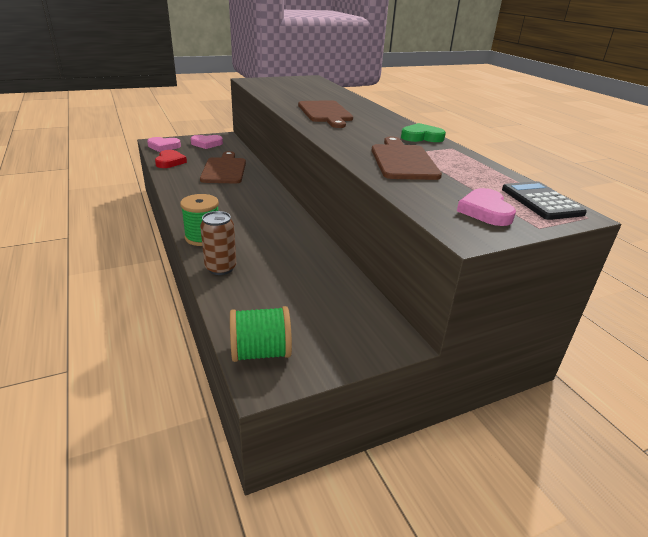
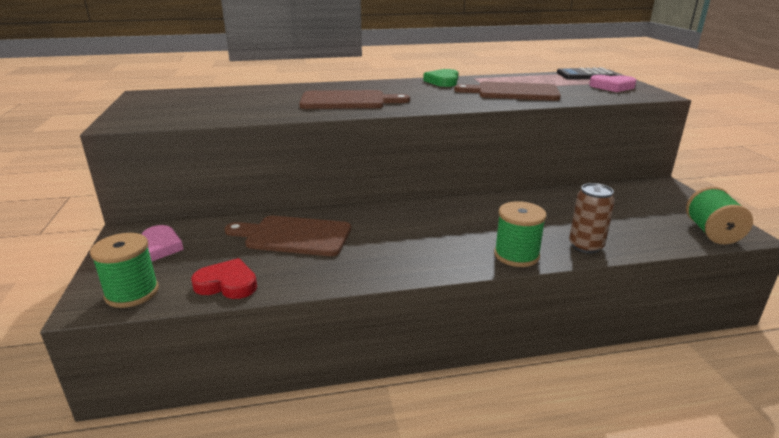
camera: 75 degrees left, 5 degrees down
pink heart [147,137,181,152] -> green spool [90,233,159,308]

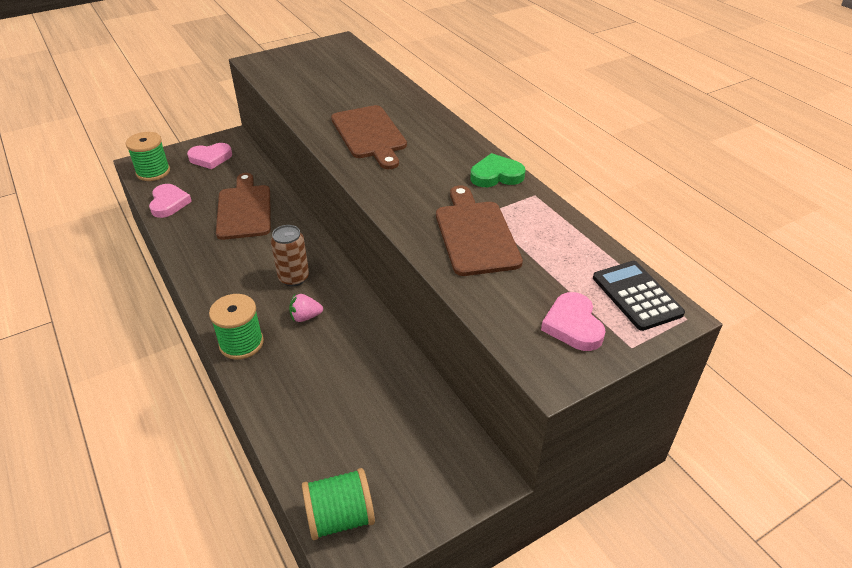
camera: 70 degrees right, 15 degrees up
red heart [191,258,257,299] -> pink heart [149,184,192,218]
brown can [569,183,615,253] -> brown can moved to [271,225,309,287]
none -> pink strawberry [289,294,323,322]

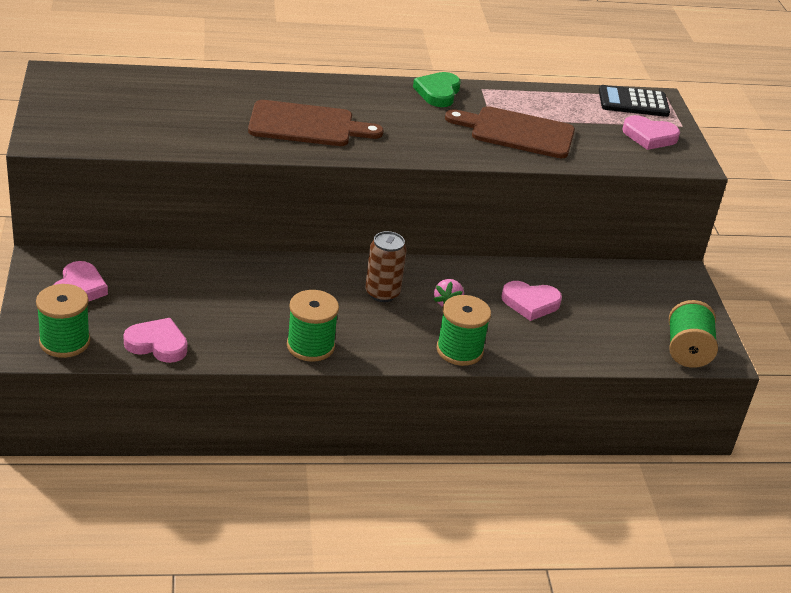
camera: 70 degrees left, 5 degrees down
brown cutting board [216,173,271,240] -> none
none -> green spool [287,290,339,362]
none -> pink heart [501,281,562,321]

